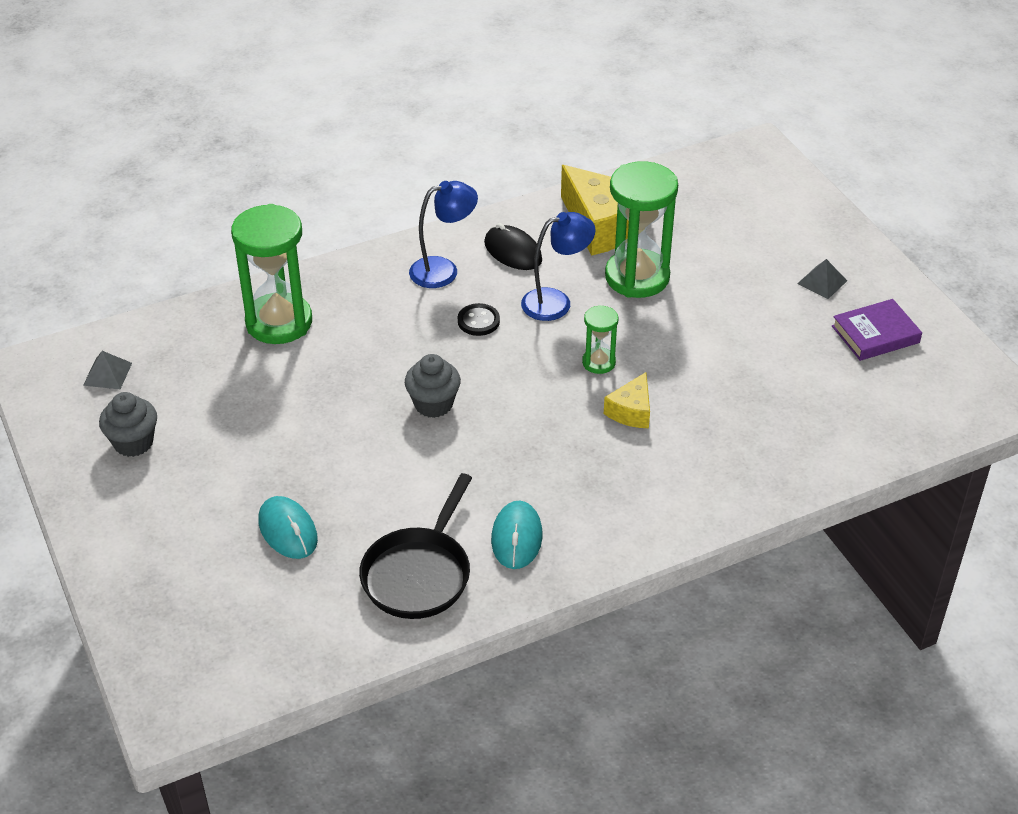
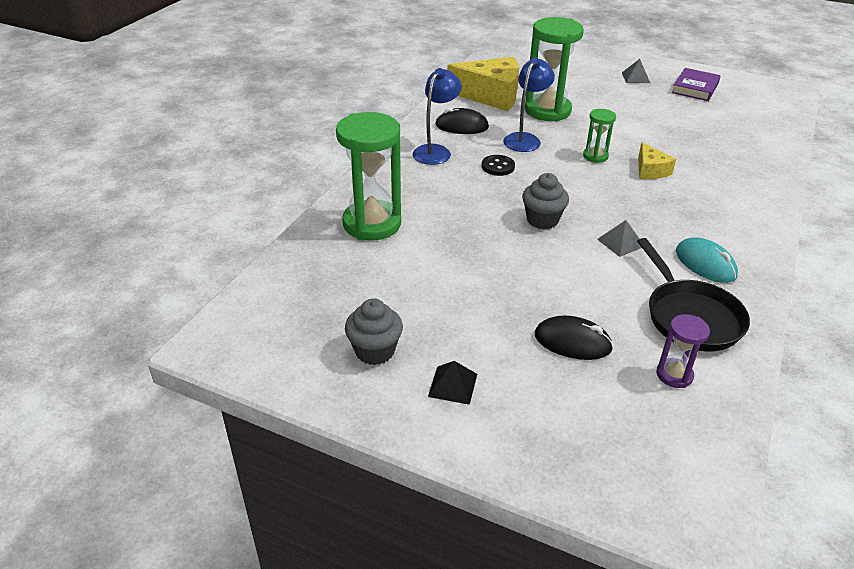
camera: 40 degrees left, 5 degrees down
grey pyramid [83,351,132,389] -> grey pyramid moved to [597,220,642,257]
turquoise mouse [258,496,318,559] -> black mouse [535,316,613,360]
none -> black pyramid [428,361,477,405]
none -> purple hourglass [656,314,710,388]

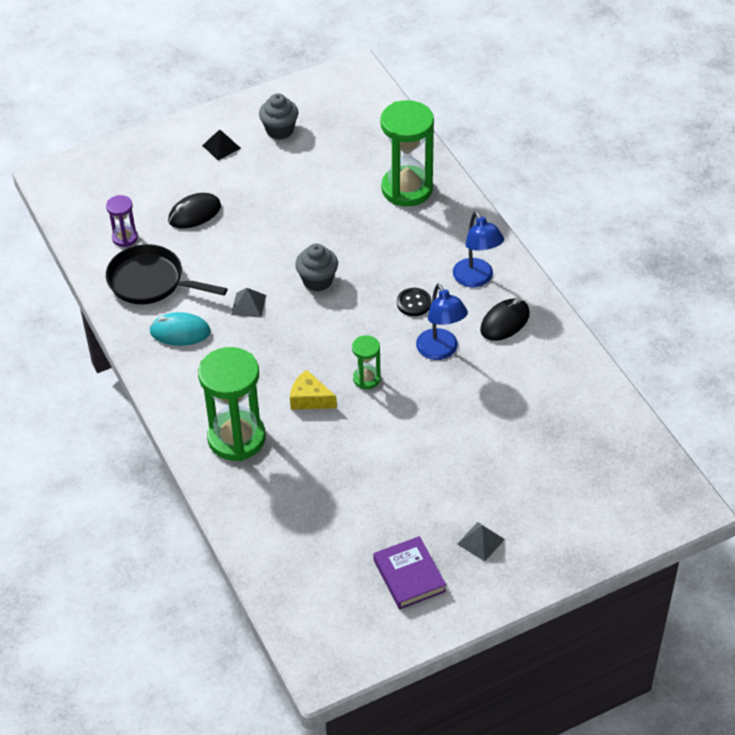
camera: 130 degrees right, 10 degrees up
yellow cheese [447,57,519,111] -> none
green hourglass [525,17,584,122] -> green hourglass moved to [198,347,266,461]

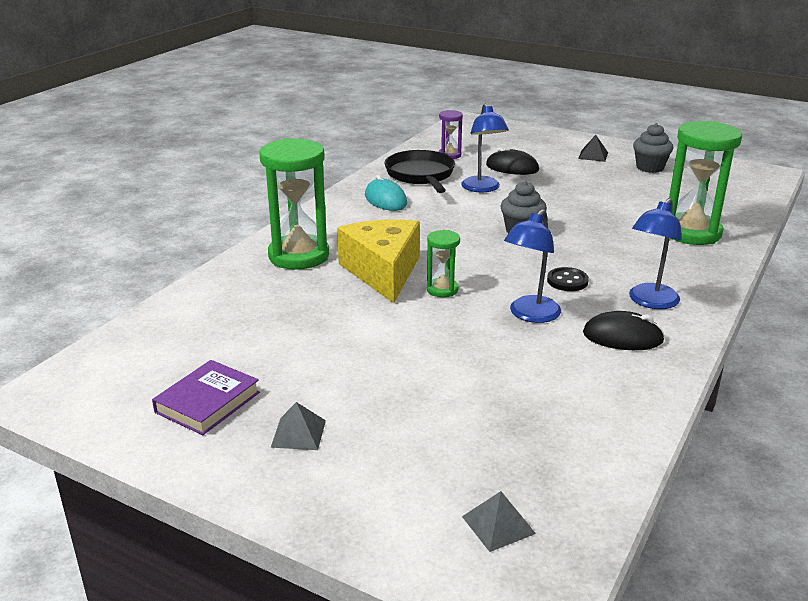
camera: 55 degrees right, 20 degrees down
grey pyramid [231,288,266,318] -> grey pyramid moved to [462,491,536,552]
yellow cheese [290,370,337,410] -> yellow cheese [337,220,420,303], size x1.94
none -> blue lamp [461,104,509,192]

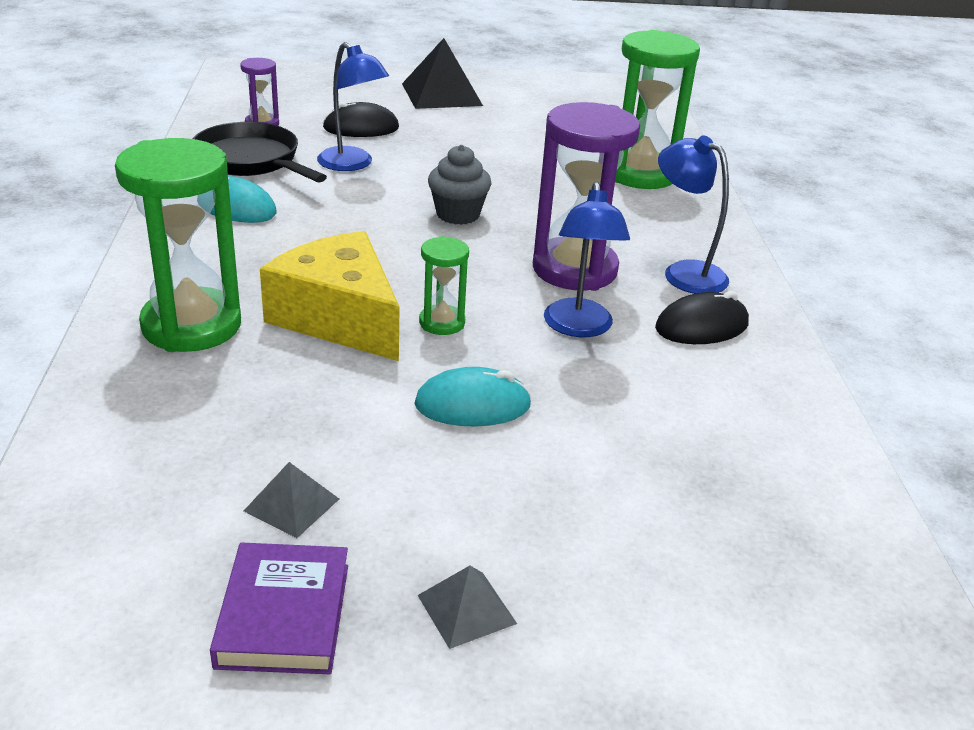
camera: 35 degrees left, 5 degrees up
grey pyramid [462,491,536,552] -> grey pyramid moved to [244,462,339,538]
black button [547,267,589,291] -> purple hourglass [533,102,640,291]
black pyramid [578,135,608,162] -> black pyramid [402,38,483,109], size x1.94
blue lamp [629,198,682,309] -> blue lamp turned 135 degrees clockwise [658,135,729,294]
grey cupcake [633,123,673,173] -> none
none -> turquoise mouse [414,367,532,427]

